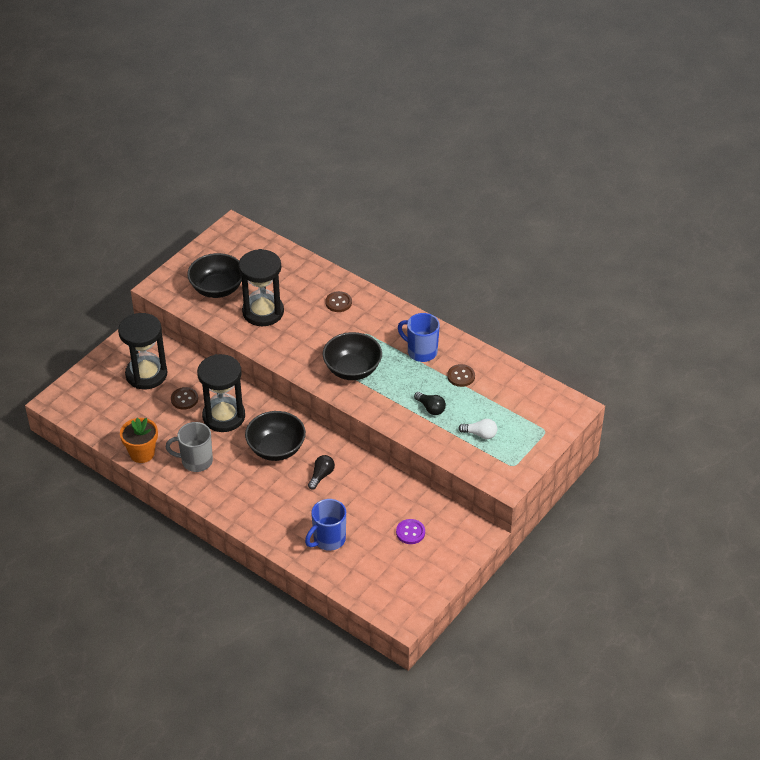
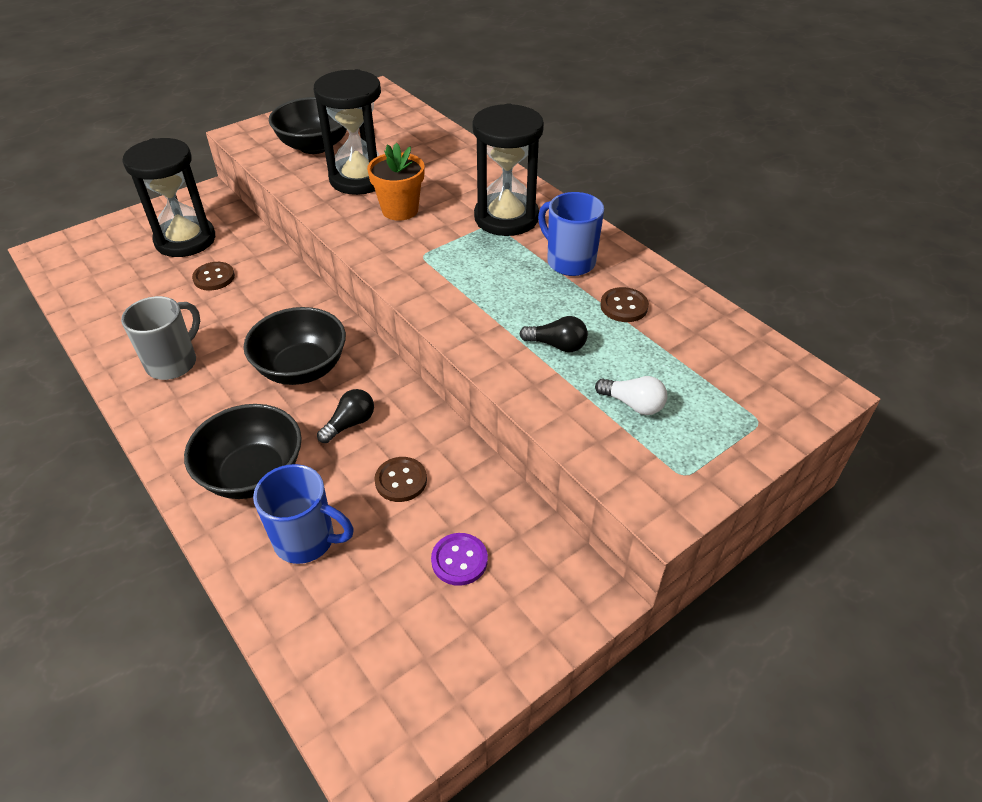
camera: 15 degrees right, 0 degrees up
orange flower pot [120,418,158,463] -> orange flower pot moved to [367,143,424,221]
grey mug [165,422,213,472] -> grey mug turned 105 degrees clockwise [121,296,200,380]
black hourglass [197,354,245,432] -> black hourglass moved to [472,103,544,236]
blue mug [305,499,346,551] -> blue mug turned 135 degrees counterclockwise [253,464,354,564]
black bowl [323,332,382,380] -> black bowl moved to [184,404,302,499]
brown button [325,291,352,312] -> brown button moved to [374,457,427,502]
black light bulb [414,392,446,415] -> black light bulb turned 45 degrees counterclockwise [519,316,588,352]

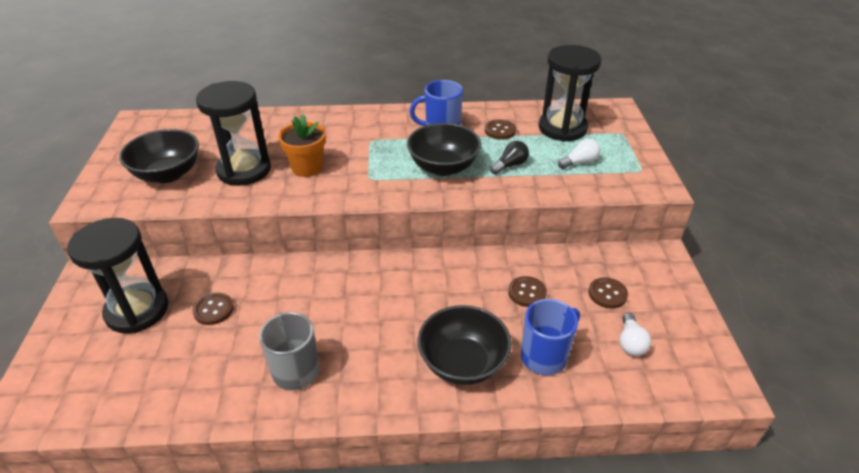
camera: 55 degrees left, 5 degrees down
black bowl [244,307,346,385] -> black bowl moved to [407,123,481,176]
black light bulb [317,389,374,443] -> none
purple button [431,533,488,586] -> brown button [589,277,628,309]
black hourglass [472,103,544,236] -> black hourglass moved to [539,45,601,142]
none -> white light bulb [620,313,651,356]

